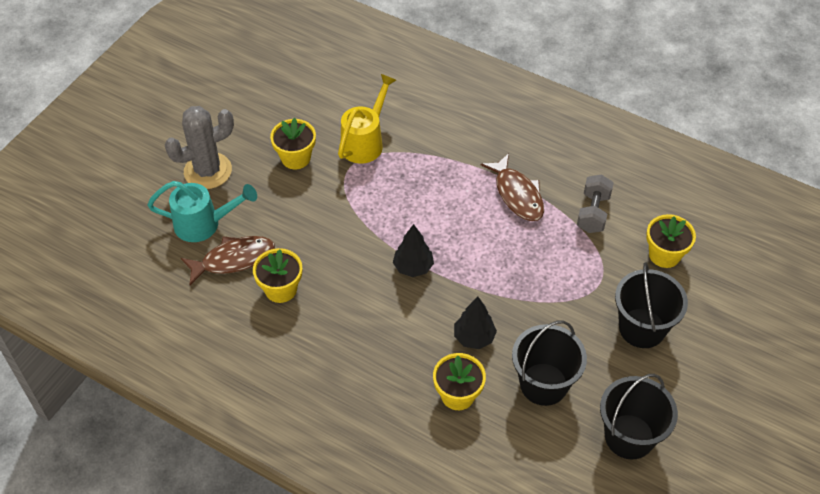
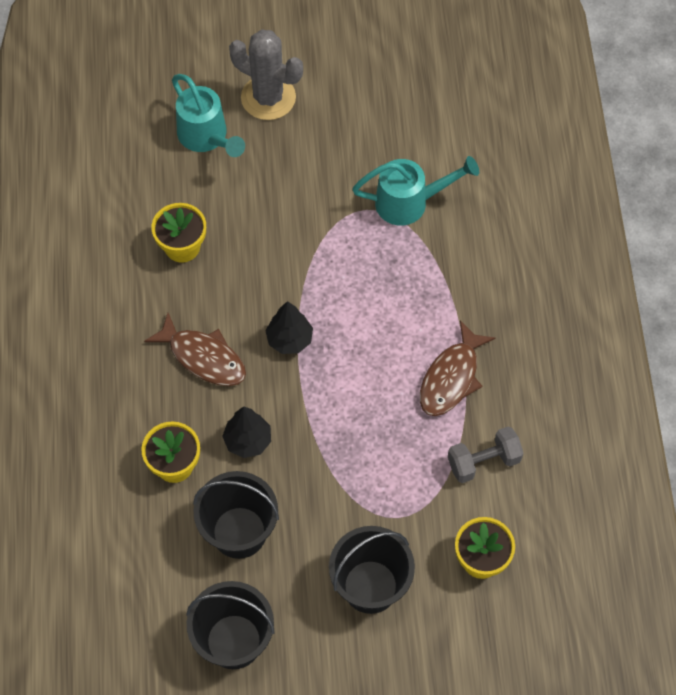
camera: 55 degrees right, 10 degrees up
brown fish [181,236,275,285] -> brown fish moved to [144,313,246,386]
yellow flower pot [270,118,316,169] -> none
yellow watering can [338,74,396,164] -> turquoise watering can [352,156,479,226]

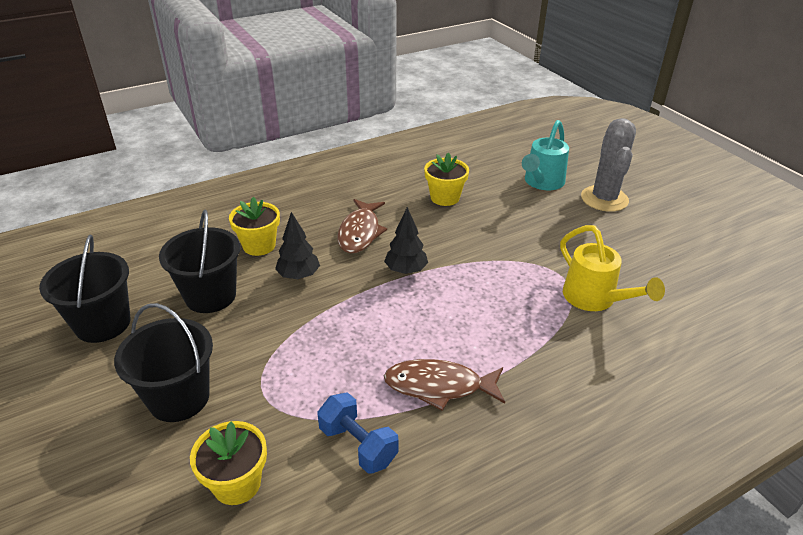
camera: 65 degrees right, 25 degrees down
turquoise watering can [352,156,479,226] -> yellow watering can [560,225,665,311]
grey dumbbell [448,426,523,483] -> blue dumbbell [318,392,399,474]

